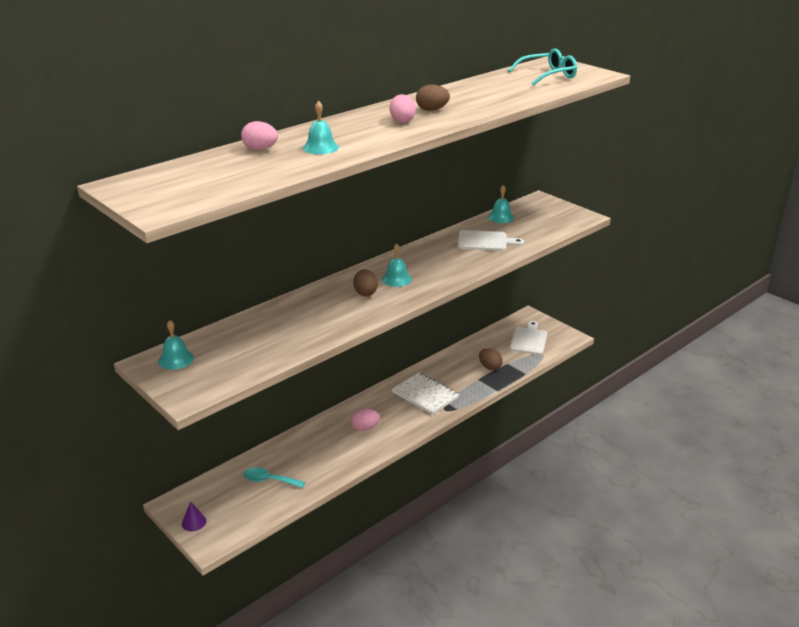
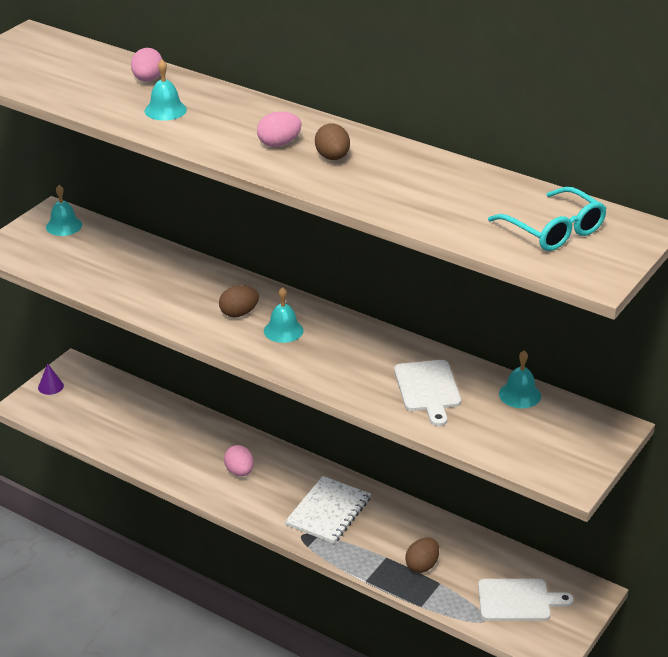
camera: 75 degrees right, 5 degrees up
turquoise spoon [243,467,305,488] -> none

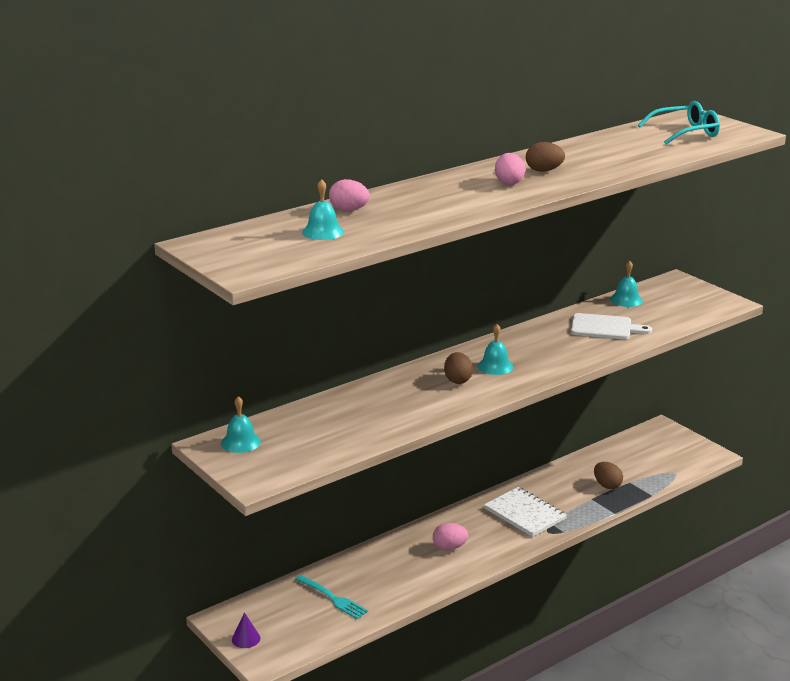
camera: 70 degrees left, 10 degrees down
turquoise bell [144,60,187,121] -> turquoise bell moved to [302,179,344,240]
white cutting board [478,579,574,621] -> none
none -> turquoise fork [295,575,368,619]

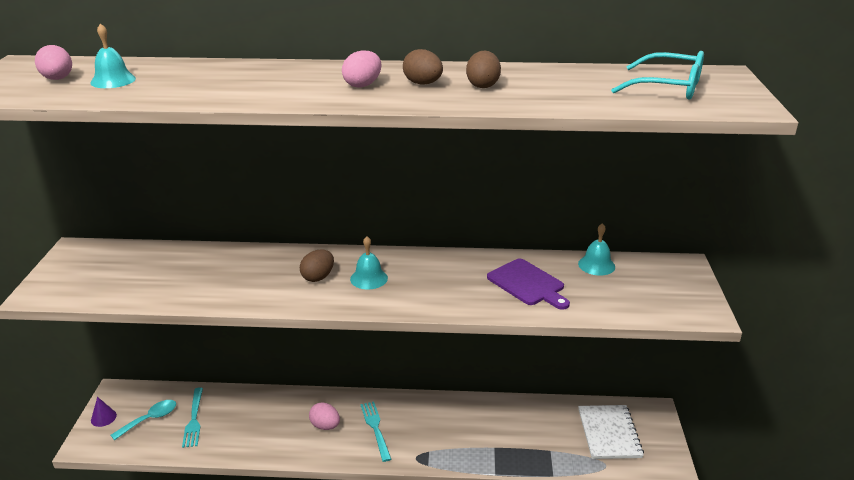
camera: 40 degrees right, 5 degrees up
turquoise bell [221,396,261,453] -> none
pink egg [329,179,370,211] -> pink egg moved to [35,45,72,80]
white notebook [484,487,567,537] -> white notebook moved to [578,405,644,459]
white cutting board [571,313,652,339] -> purple cutting board [487,259,570,310]
brown egg [594,462,623,489] -> brown egg moved to [466,51,501,88]
none -> turquoise spoon [111,400,176,440]
none -> turquoise fork [360,402,391,462]

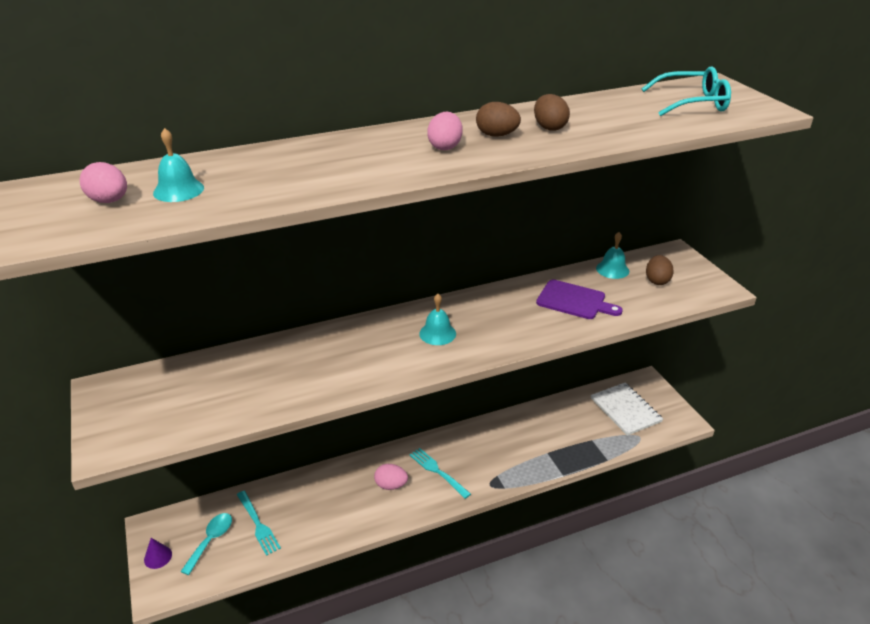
camera: 25 degrees left, 5 degrees up
brown egg [300,250,334,282] -> brown egg moved to [646,255,674,285]

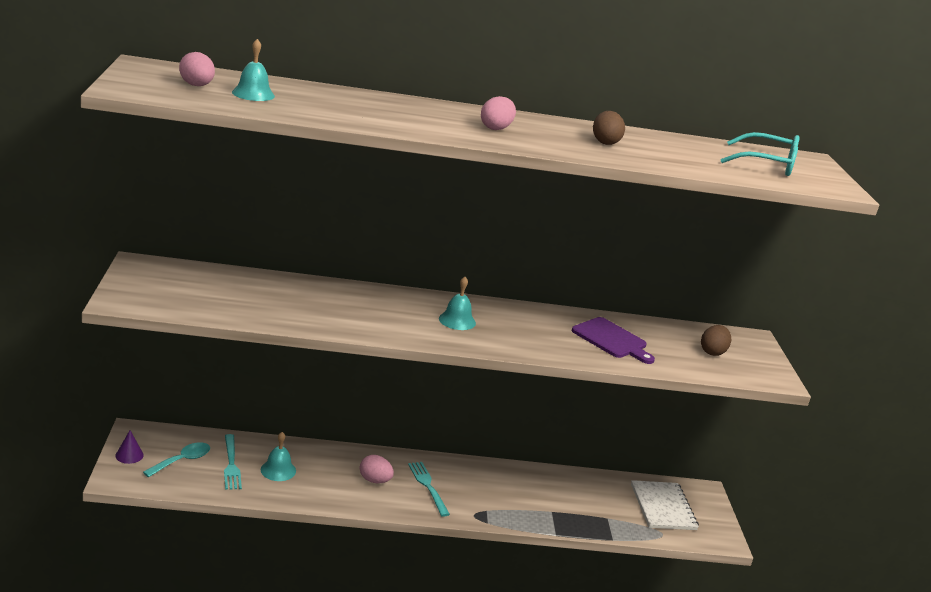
camera: 15 degrees right, 10 degrees down
brown egg [476,102,521,137] -> none
turquoise bell [596,232,629,279] -> turquoise bell moved to [261,432,296,481]

